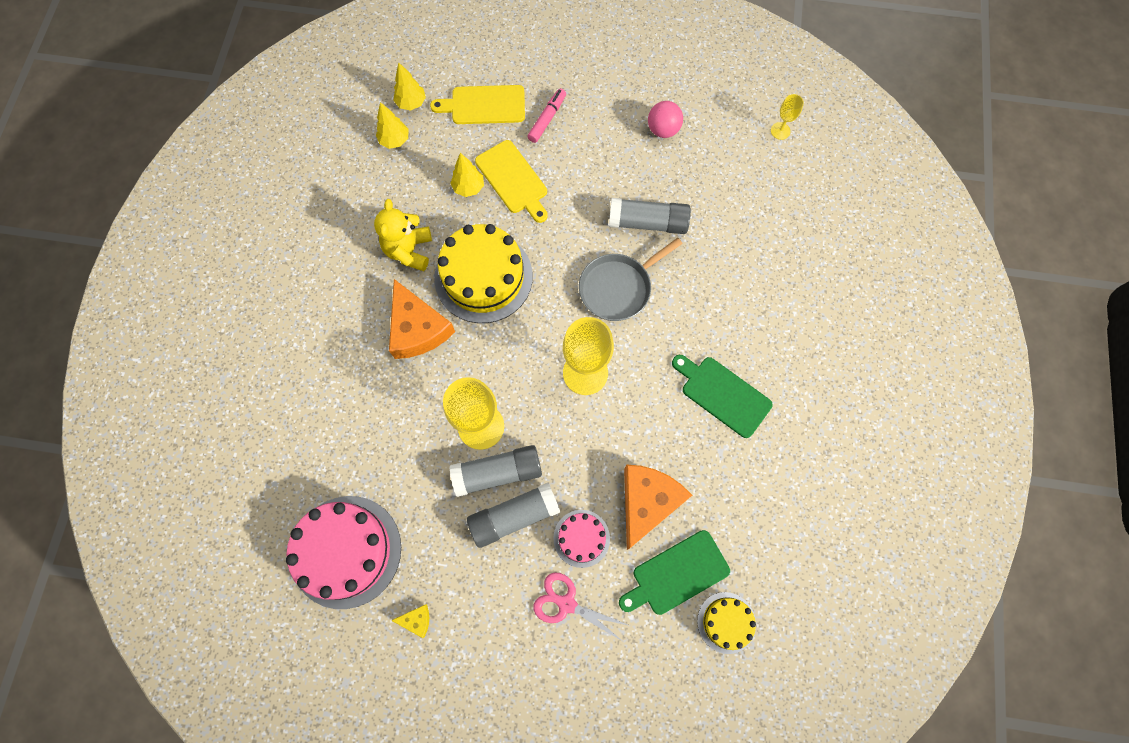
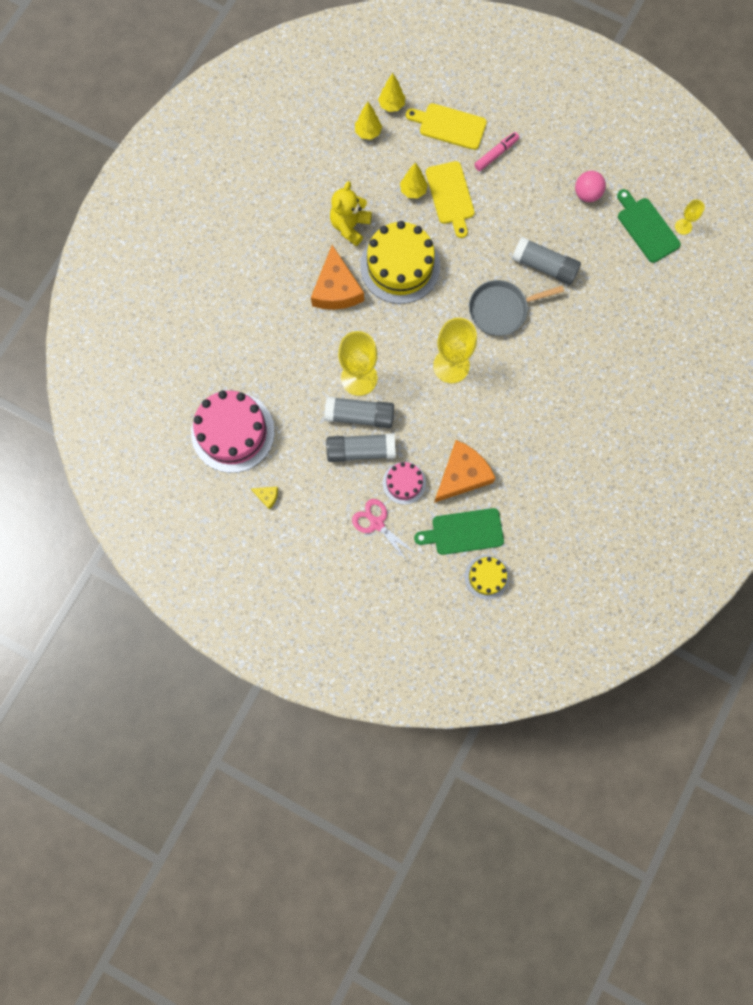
camera: 20 degrees right, 5 degrees up
green cutting board [672,355,773,438] -> green cutting board moved to [617,189,681,263]

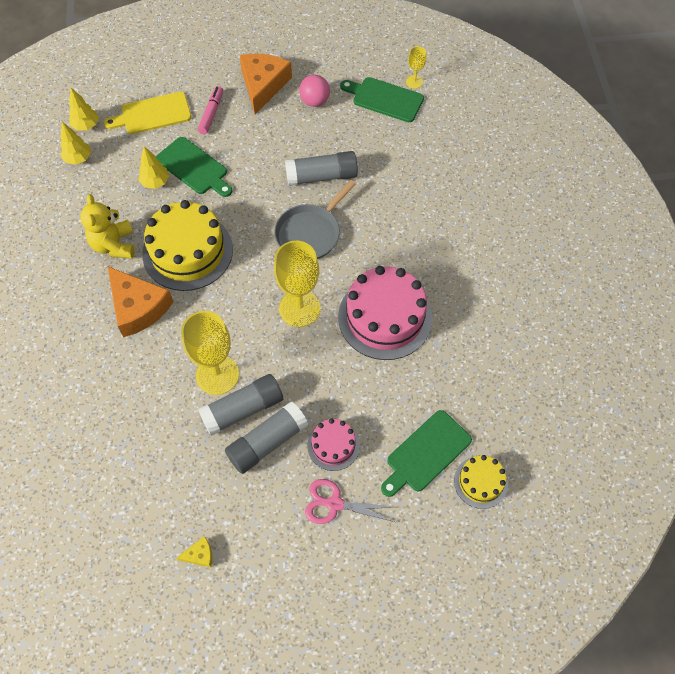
camera: 35 degrees left, 15 degrees down
pink cake [191,391,275,473] -> pink cake moved to [338,266,433,360]
yellow cutting board [426,161,475,238] -> green cutting board [156,137,232,197]
orange cheese [434,440,496,503] -> orange cheese moved to [239,54,292,114]

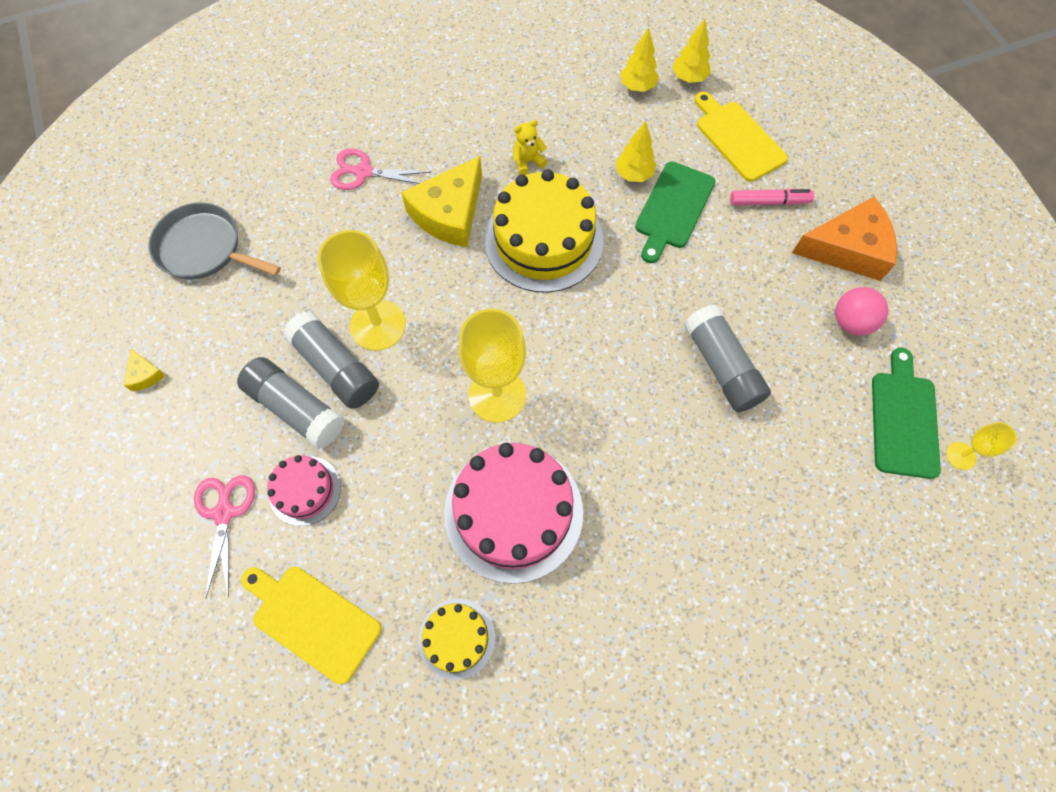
camera: 75 degrees right, 5 degrees up
yellow teddy bear [80,194,134,258] -> yellow teddy bear [513,120,547,175], size x0.57
orange cheese [107,266,173,337] -> yellow cheese [401,156,482,247]
grey pan [274,180,356,259] -> grey pan moved to [149,202,281,279]
green cutting board [381,410,472,497] -> yellow cutting board [241,567,381,684]
yellow cake [454,455,508,509] -> yellow cake moved to [419,599,495,680]
none -> pink scissors [330,149,432,190]

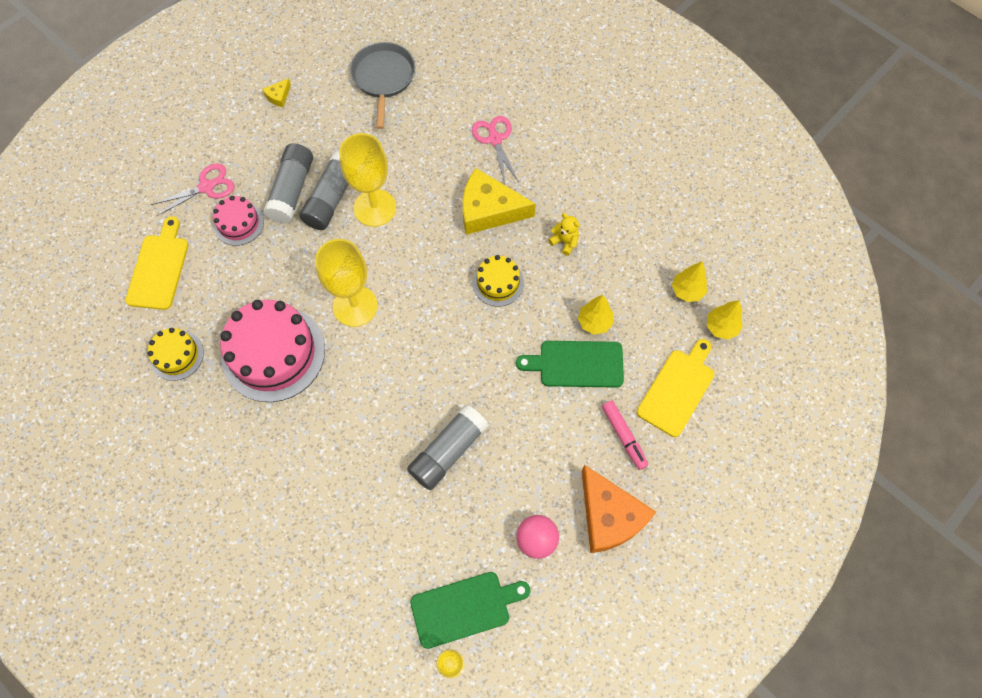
camera: 65 degrees right, 0 degrees up
yellow cake [484,169,603,293] -> yellow cake [473,255,524,306], size x0.52

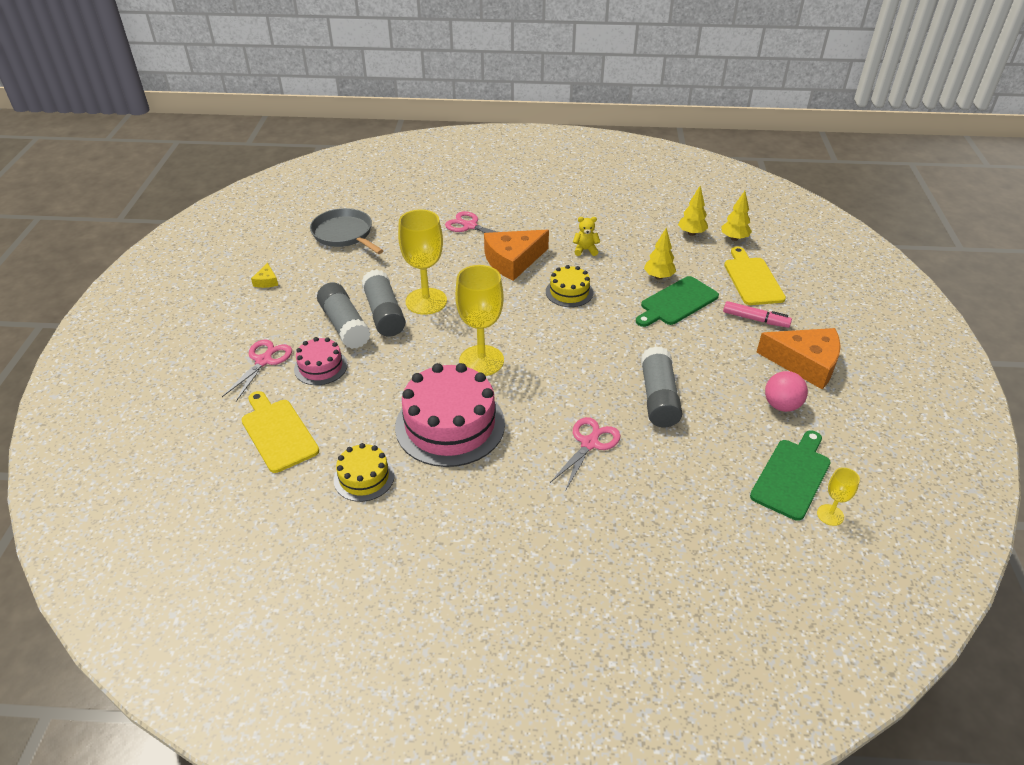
camera: 40 degrees left, 25 degrees down
yellow cheese [463,168,536,235] -> orange cheese [484,230,549,281]
none -> pink scissors [550,417,621,489]

